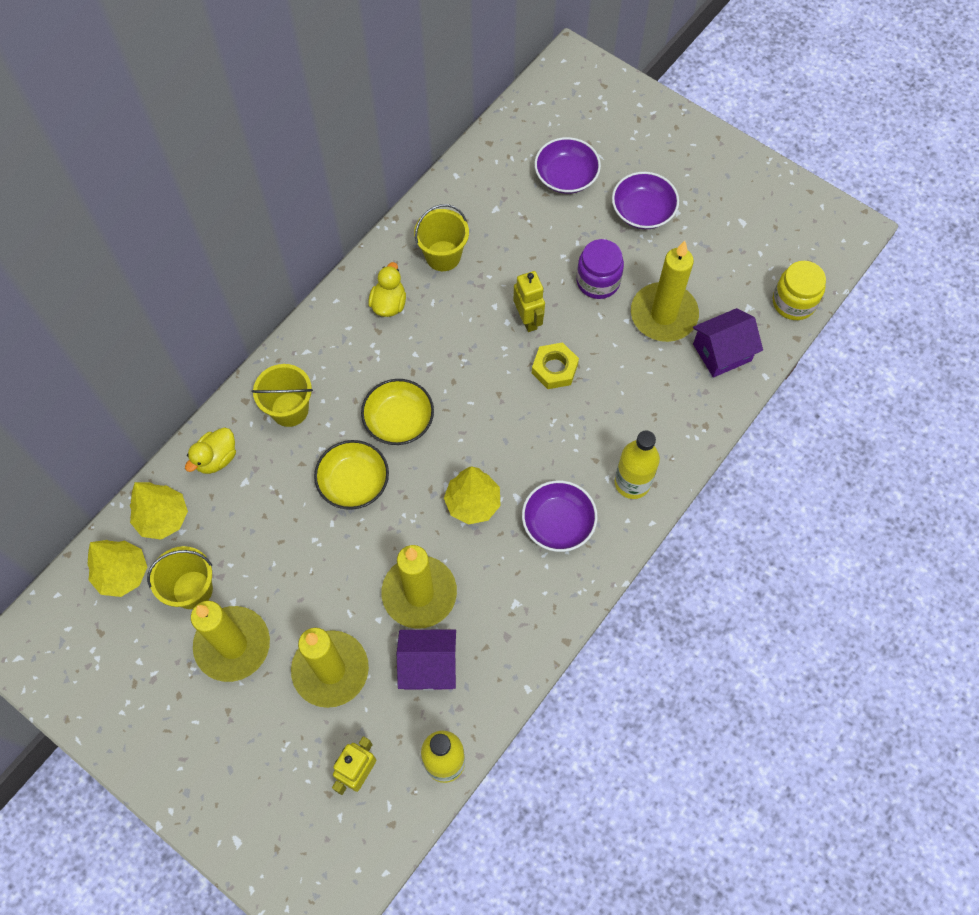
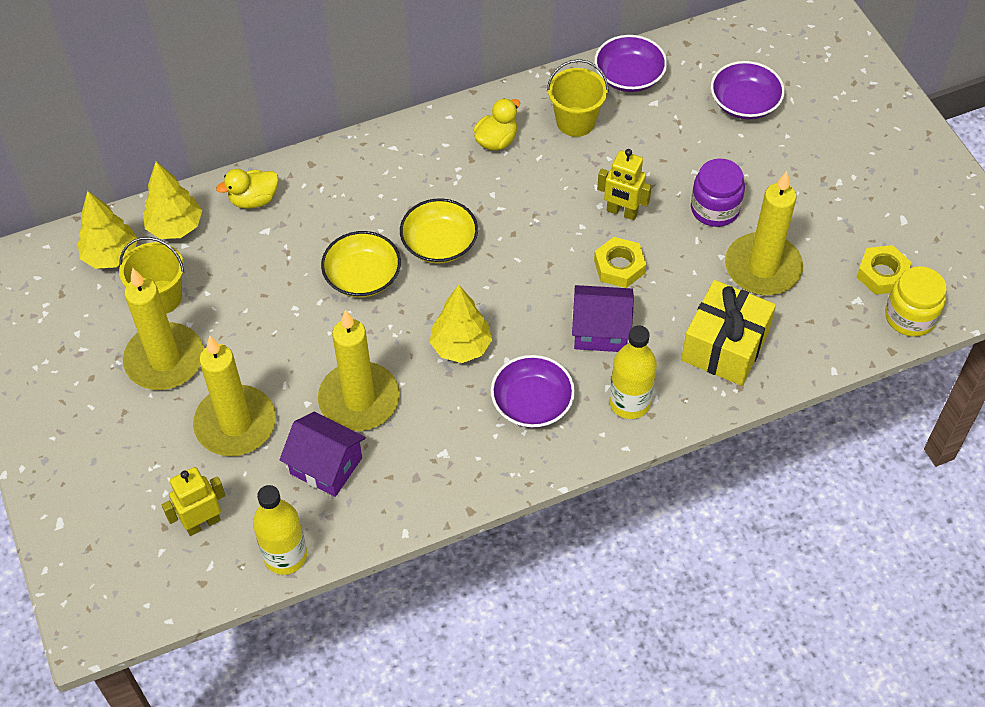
camera: 30 degrees right, 10 degrees down
yellow bucket [252,364,313,427] -> none
yellow robot [513,271,545,332] -> yellow robot turned 105 degrees clockwise [597,149,652,220]
purple bowl [612,172,679,229] -> purple bowl moved to [594,35,667,92]
purple house [693,308,763,378] -> purple house moved to [572,285,634,352]
none -> yellow gift [681,280,776,386]
none -> yellow nut [857,245,912,295]

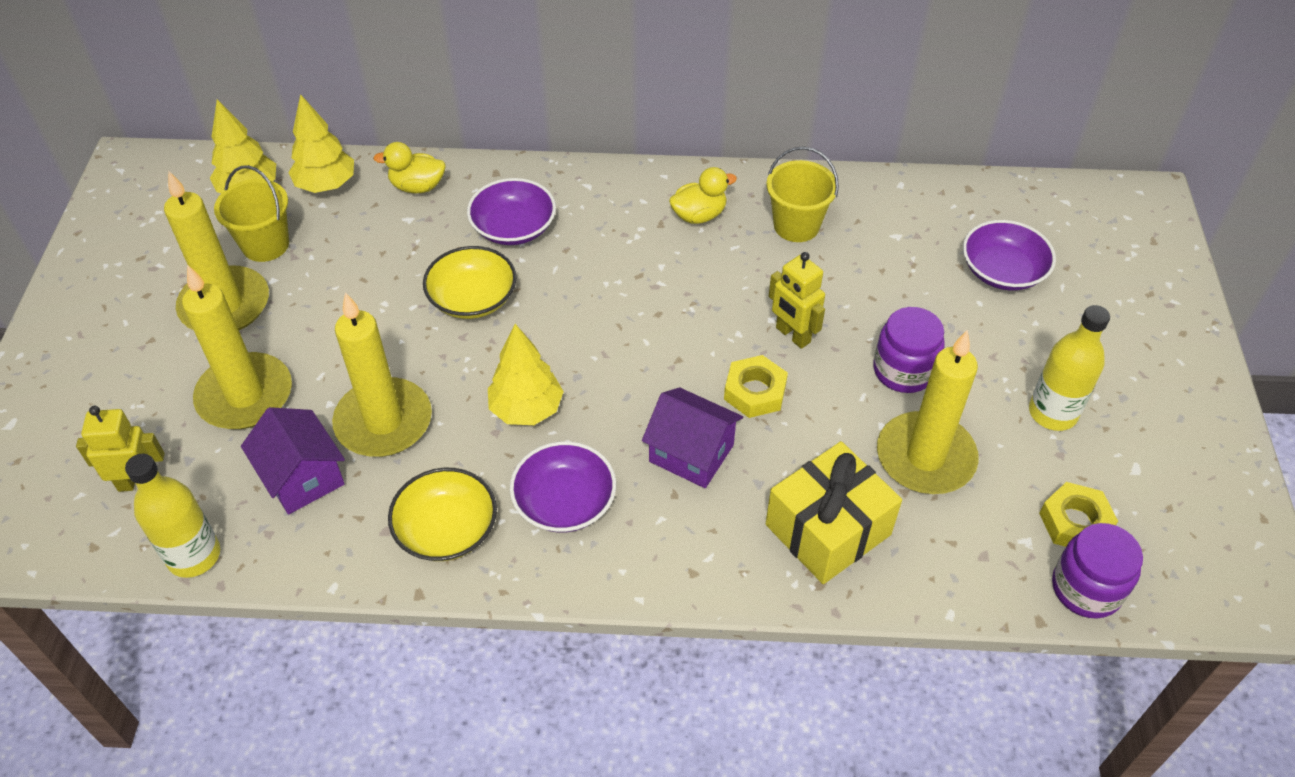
camera: 25 degrees right, 5 degrees down
yellow bowl [400,198,478,263] -> yellow bowl moved to [388,468,497,561]
purple bowl [594,35,667,92] -> purple bowl moved to [467,178,556,245]
yellow bottle [609,326,657,419] -> yellow bottle moved to [1029,305,1110,431]
yellow jar [885,266,947,337] -> purple jar [1052,523,1143,619]

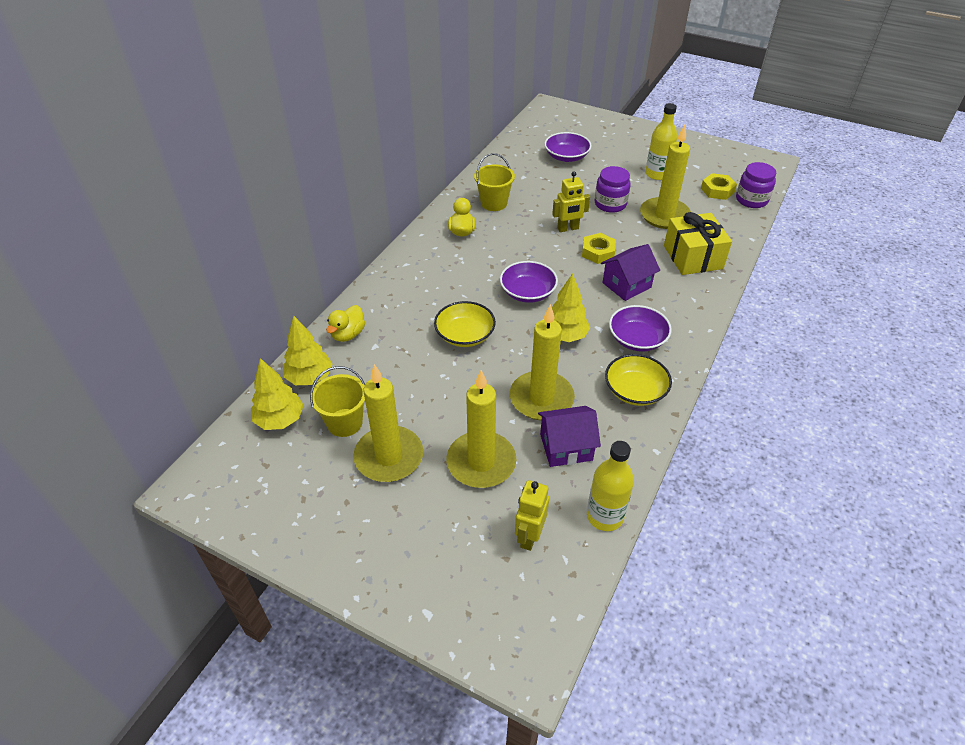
camera: 65 degrees left, 5 degrees down
purple bowl [467,178,556,245] -> purple bowl moved to [500,261,558,303]

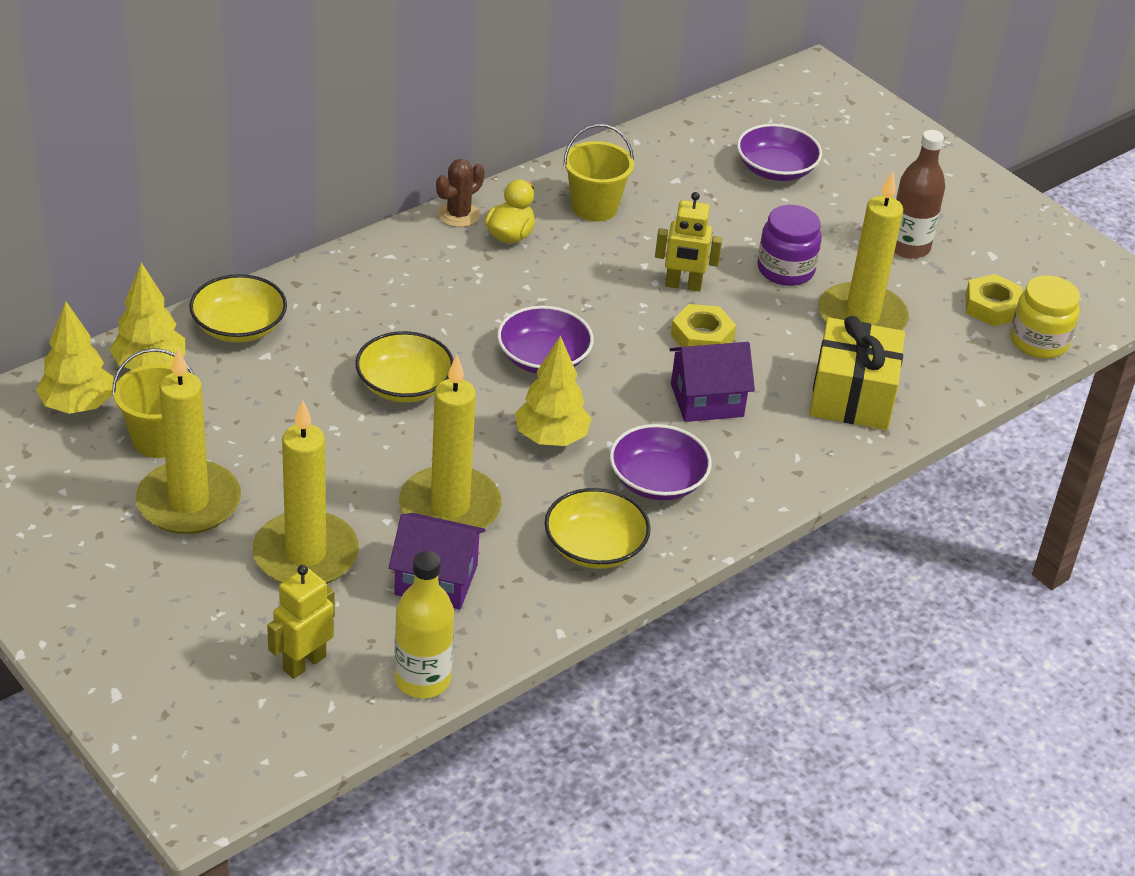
camera: 20 degrees right, 5 degrees down
yellow duck [326,305,365,342] -> yellow bowl [189,274,287,343]
yellow bottle [645,103,677,180] -> brown bottle [894,130,945,259]
purple jar [736,162,776,208] -> yellow jar [1010,275,1080,359]
none -> brown cactus [436,159,485,227]

